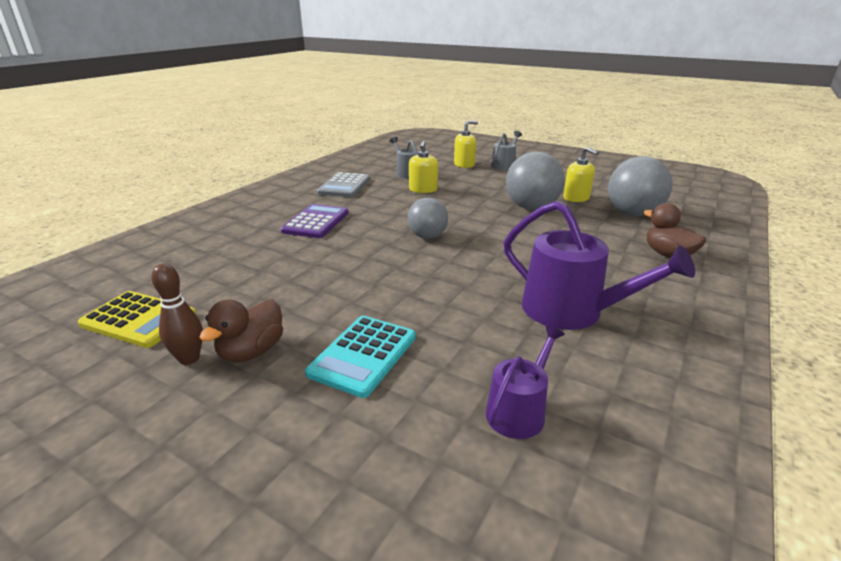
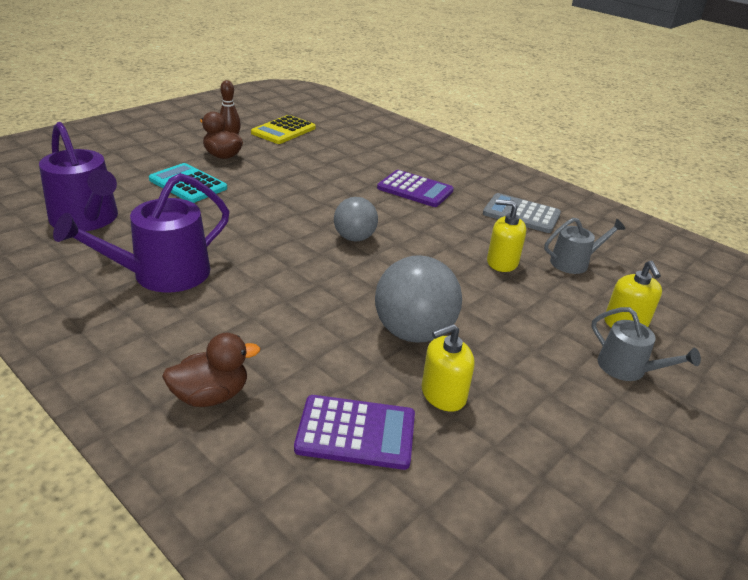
camera: 100 degrees right, 5 degrees up
purple watering can [486,325,565,439] -> purple watering can [39,122,118,231], size x1.76
grey ball [608,156,673,216] -> purple calculator [294,395,415,470]

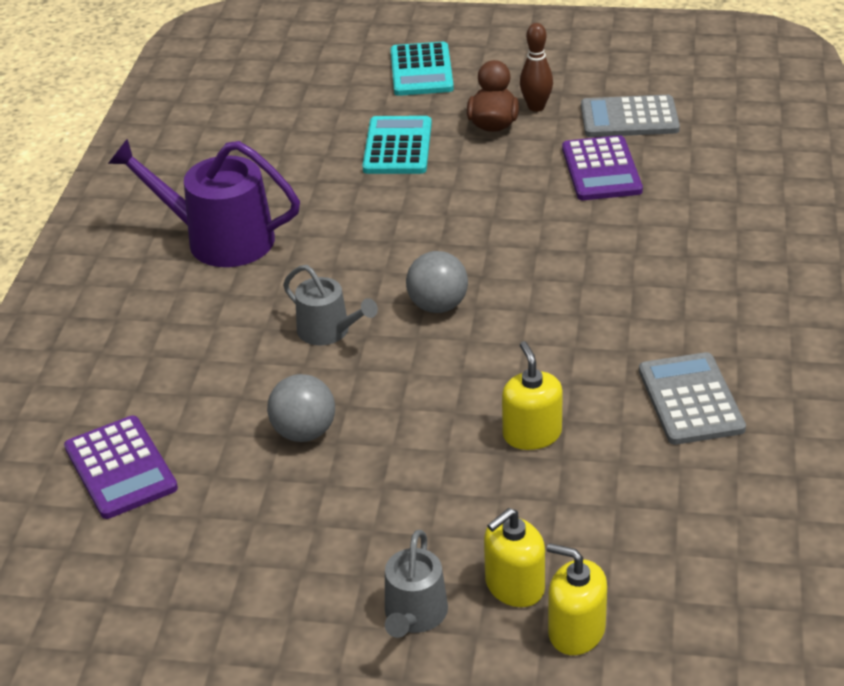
camera: 60 degrees right, 5 degrees up
purple watering can [39,122,118,231] -> none
brown duck [162,333,260,407] -> none
yellow calculator [251,115,316,144] -> grey calculator [581,95,680,137]
grey ball [375,255,462,343] -> grey ball [267,374,335,442], size x0.64
purple calculator [377,170,454,207] -> purple calculator moved to [562,135,643,200]
yellow soap dispenser [422,324,475,412] -> yellow soap dispenser moved to [547,543,607,655]
grey watering can [544,218,625,274] -> grey watering can moved to [283,265,378,345]
none -> turquoise calculator [391,42,454,96]

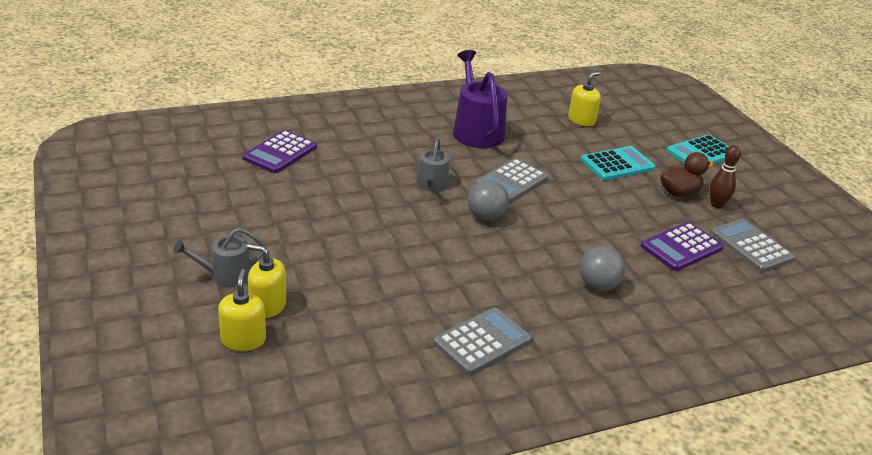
camera: 55 degrees right, 5 degrees down
grey ball [267,374,335,442] -> grey ball moved to [579,246,625,291]
yellow soap dispenser [502,341,563,450] -> yellow soap dispenser moved to [568,71,601,126]
none -> grey calculator [475,158,548,202]

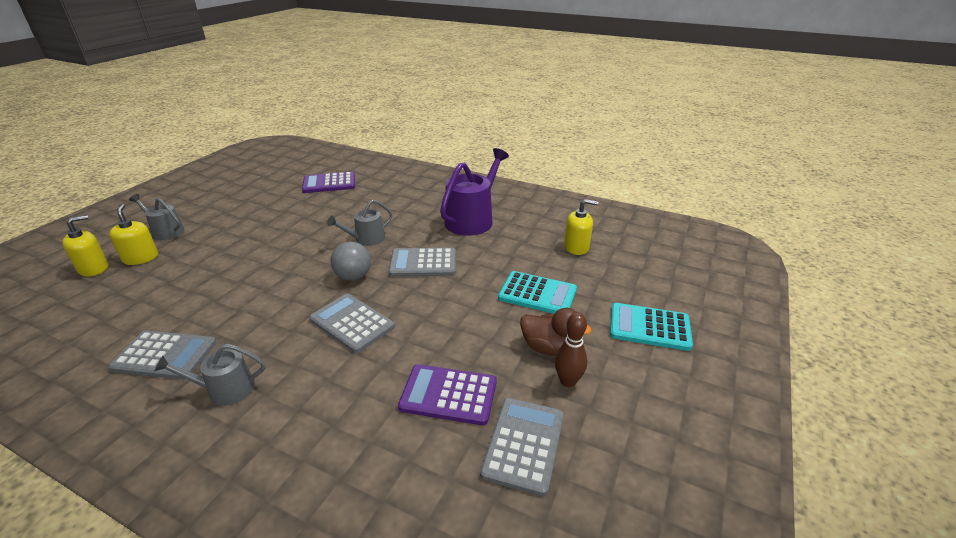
camera: 50 degrees right, 0 degrees up
grey ball [579,246,625,291] -> none
none -> grey watering can [154,344,266,406]
none -> grey calculator [309,294,395,353]

